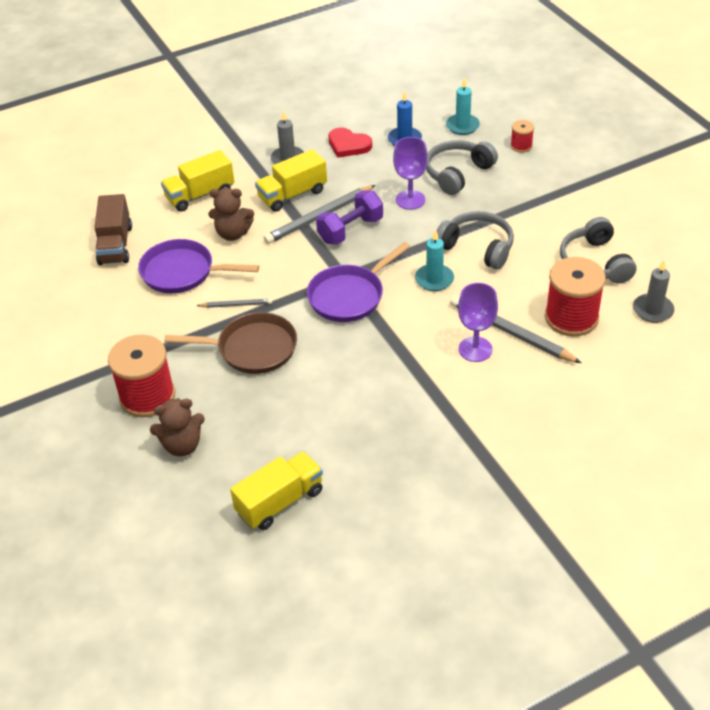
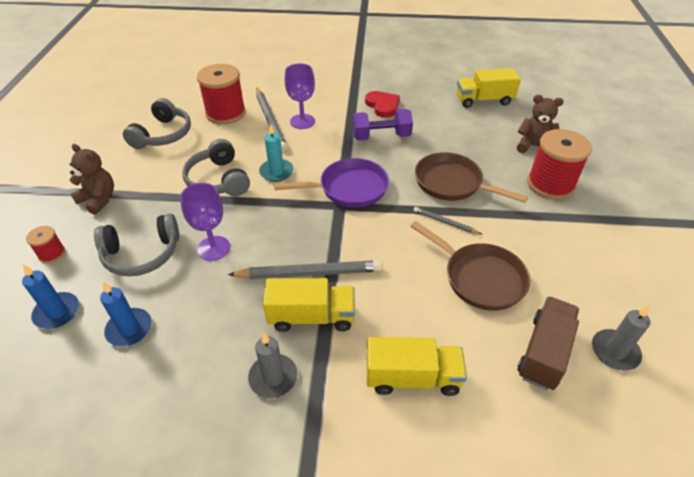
camera: 150 degrees left, 0 degrees up
purple pan [138,239,259,293] -> brown pan [411,221,530,311]
brown teddy bear [209,188,254,241] -> brown teddy bear moved to [69,144,114,215]
purple dumbbell [316,190,383,245] -> purple dumbbell moved to [353,109,413,141]
red heart [328,127,372,158] -> red heart moved to [365,91,400,118]
turquoise candle [446,77,480,135] -> blue candle [22,264,79,329]
grey candle [633,260,675,323] -> grey candle moved to [592,305,650,371]

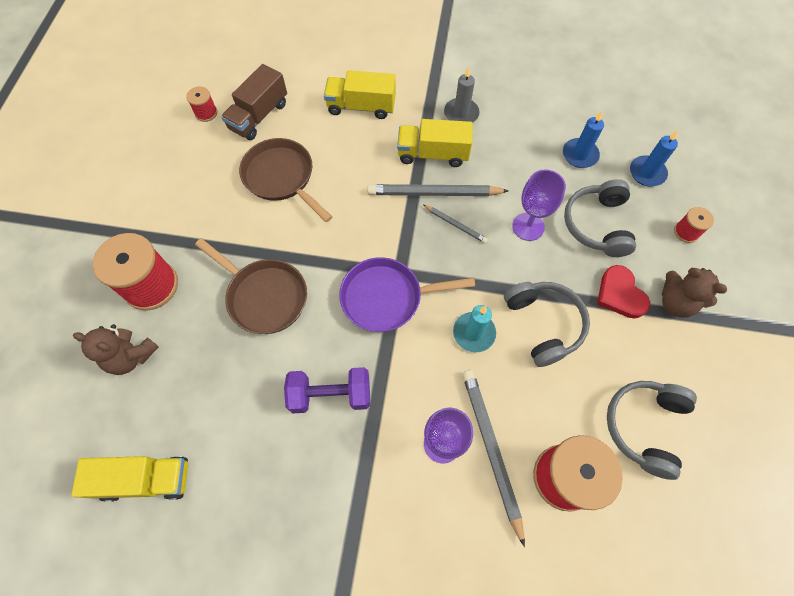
camera: 175 degrees left, 20 degrees up
grey headphones [94,213,179,276] -> grey headphones turned 75 degrees counterclockwise [564,179,636,257]
red heart [365,91,400,118] -> red heart moved to [597,265,650,318]
grey pencil [414,207,482,234] -> grey pencil moved to [423,205,488,243]
grey candle [592,305,650,371] -> red spool [186,86,217,122]

